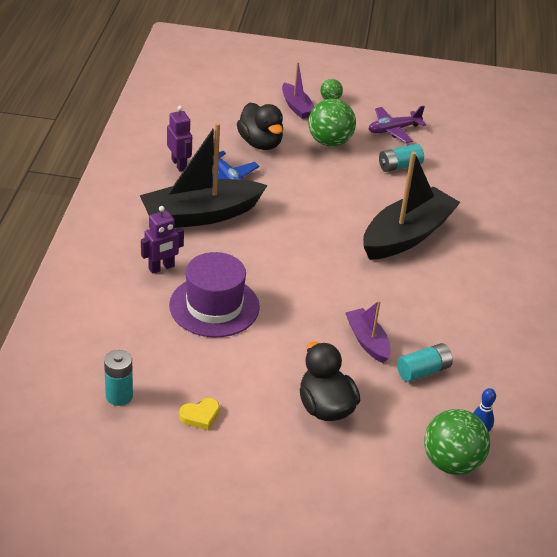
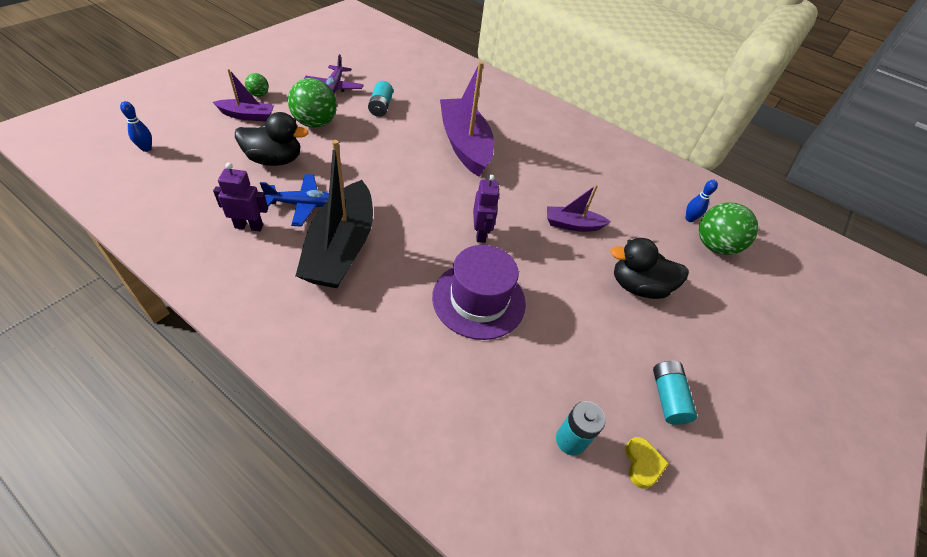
camera: 65 degrees left, 10 degrees up
purple robot [141,206,184,274] -> purple robot moved to [473,175,500,243]
yellow heart [179,398,220,430] -> yellow heart moved to [625,437,669,489]
black boat [363,151,461,260] -> purple boat [440,61,494,177]
turquoise battery [397,343,453,382] -> turquoise battery moved to [653,361,697,425]
none -> blue bowling pin [120,101,152,152]

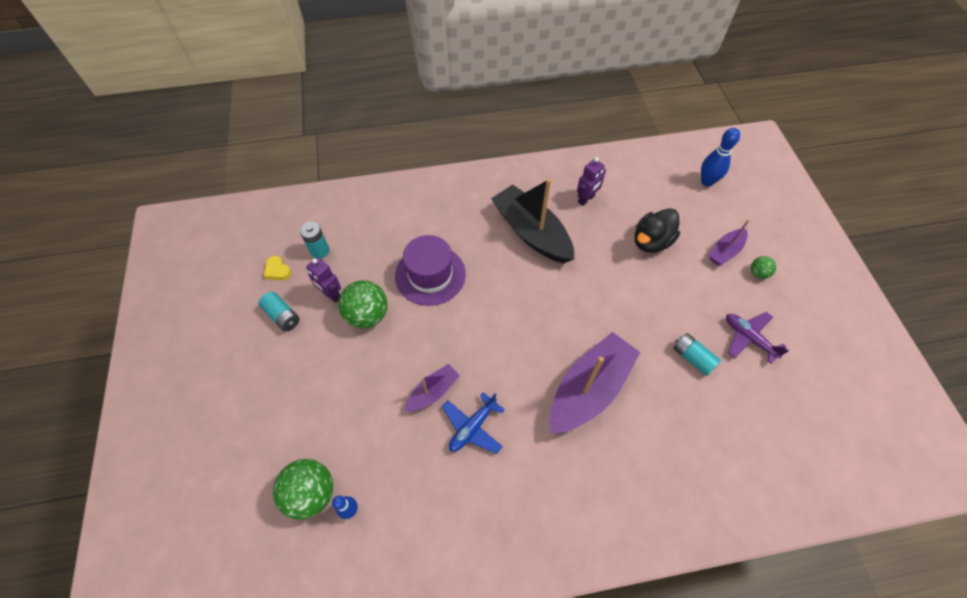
camera: 140 degrees right, 10 degrees up
blue bowling pin [120,101,152,152] -> blue bowling pin [701,128,740,187], size x1.67
blue plane [260,174,329,227] -> blue plane moved to [442,392,505,454]
green ball [288,78,337,128] -> green ball moved to [338,280,387,328]
purple boat [440,61,494,177] -> purple boat turned 75 degrees counterclockwise [550,332,640,434]
purple robot [473,175,500,243] -> purple robot moved to [306,257,341,303]
black duck [610,238,689,299] -> none

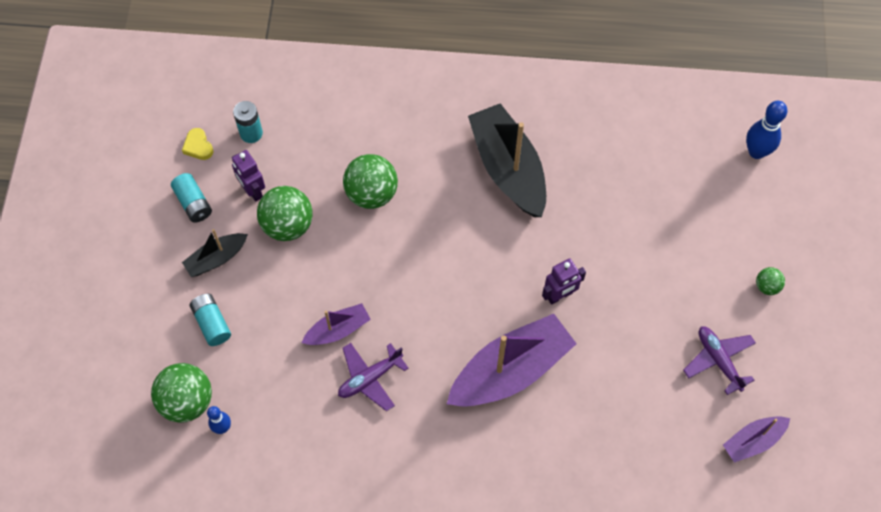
camera: 15 degrees right, 5 degrees up
purple hat [395,235,466,306] -> green ball [343,154,398,209]
blue plane [442,392,505,454] -> purple plane [338,343,409,412]
purple robot [577,157,606,206] -> purple robot moved to [542,258,586,305]
black duck [635,208,680,253] -> none
turquoise battery [673,333,721,376] -> turquoise battery moved to [190,294,231,346]
purple boat [709,219,750,266] -> purple boat moved to [723,416,790,463]
none -> black boat [182,229,248,277]

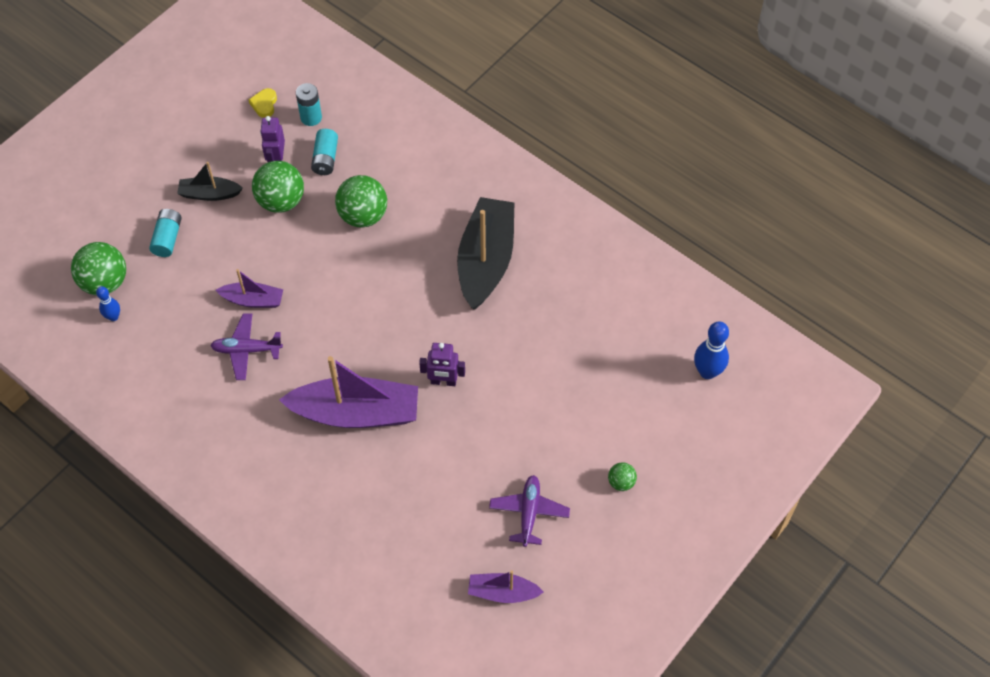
camera: 35 degrees right, 5 degrees down
turquoise battery [171,173,212,222] -> turquoise battery moved to [311,129,338,175]

